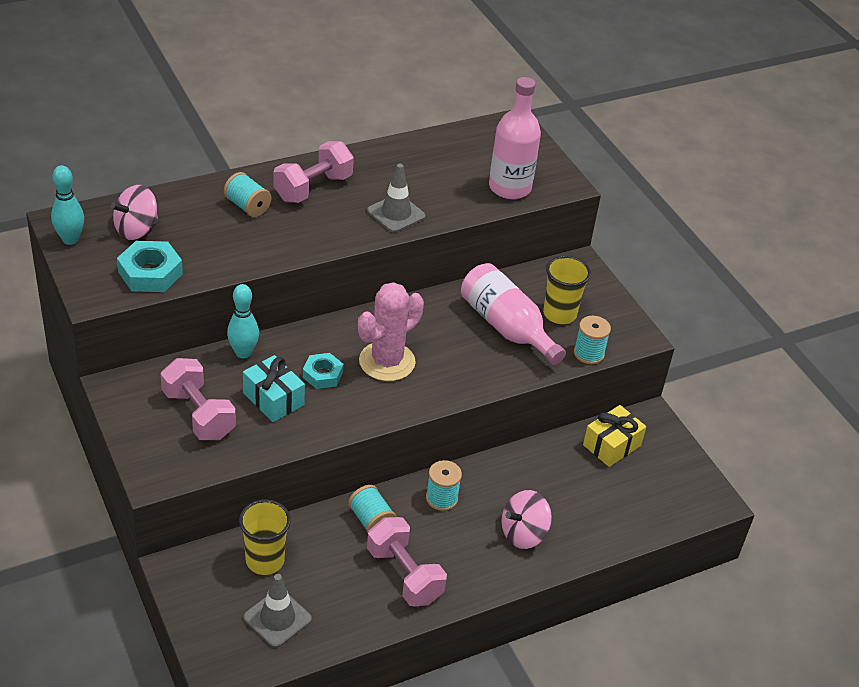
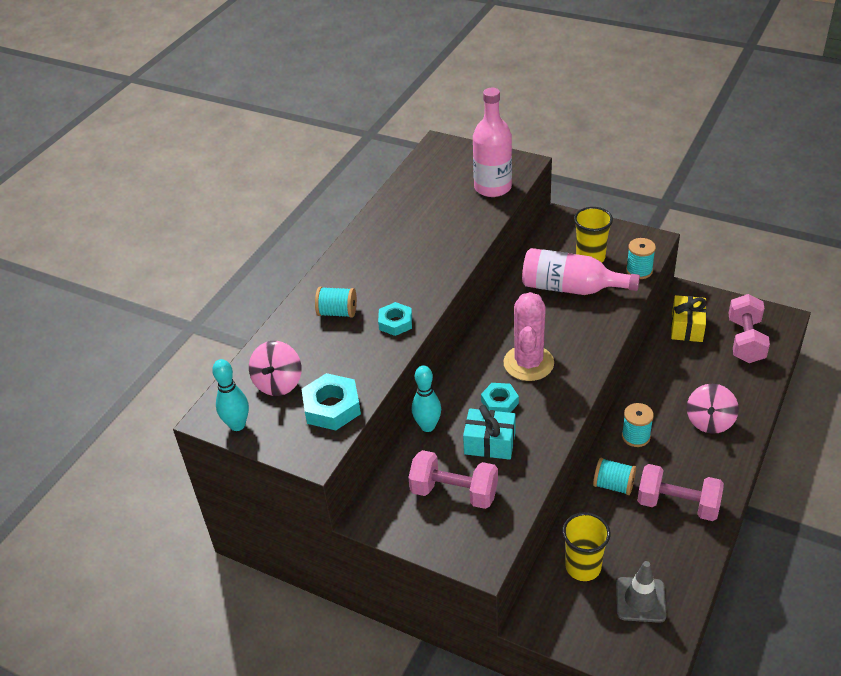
camera: 30 degrees left, 0 degrees up
pink dumbbell [274,141,354,203] -> pink dumbbell moved to [729,294,770,363]
grey traffic cone [367,164,426,233] -> none
none -> turquoise nut [378,302,412,336]

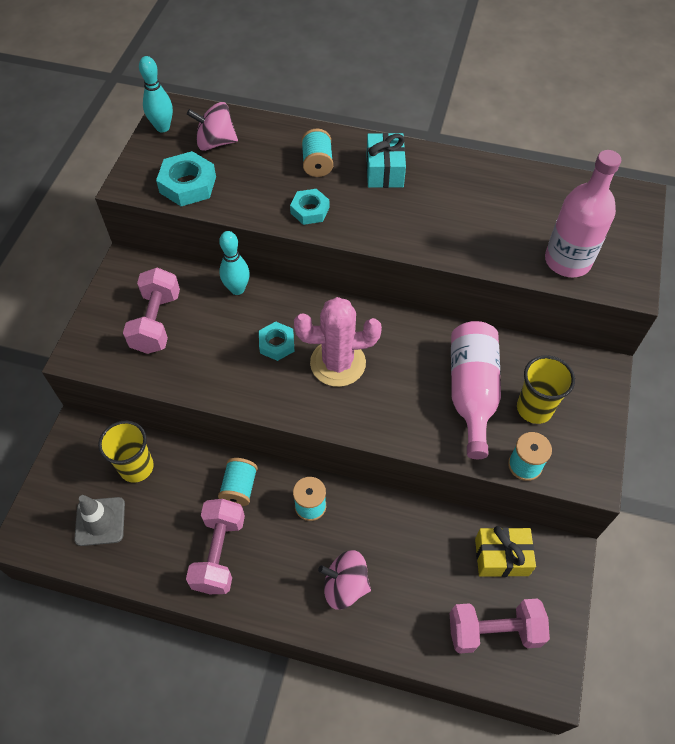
camera: 75 degrees right, 15 degrees up
turquoise gift [463,405,516,460] -> turquoise gift moved to [366,133,406,188]

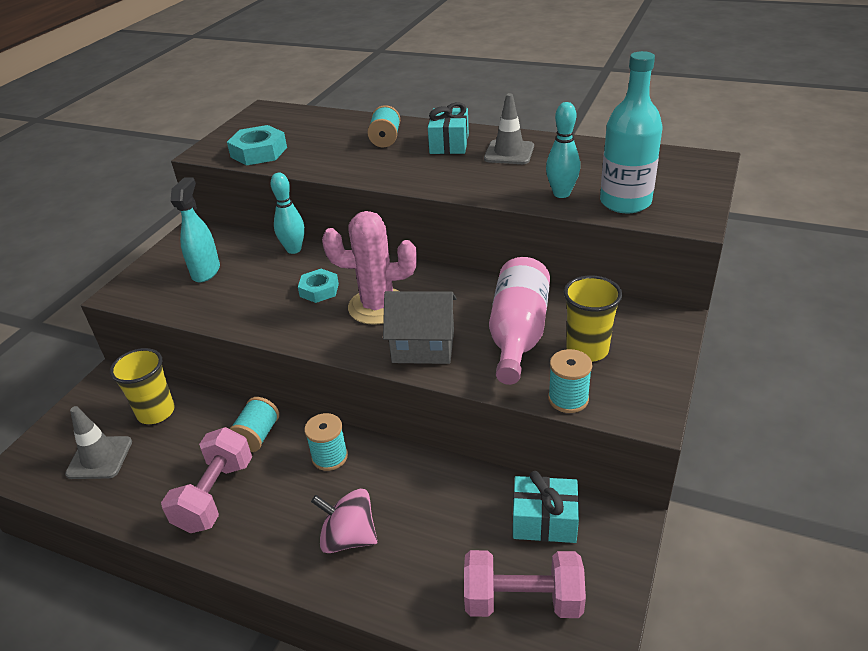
camera: 10 degrees right, 20 degrees down
pink dumbbell [123,268,180,354] -> turquoise spray bottle [171,177,220,282]
turquoise bowling pin [139,56,173,132] -> turquoise bowling pin moved to [546,102,580,198]
pink spinning top [187,102,238,151] -> none
turquoise nut [290,189,329,225] -> none
yellow gift [475,526,536,577] -> turquoise gift [513,471,579,543]
pink bottle [545,150,621,277] -> turquoise bottle [600,51,662,213]
none -> grey house [383,291,457,364]
none -> grey traffic cone [484,93,534,164]

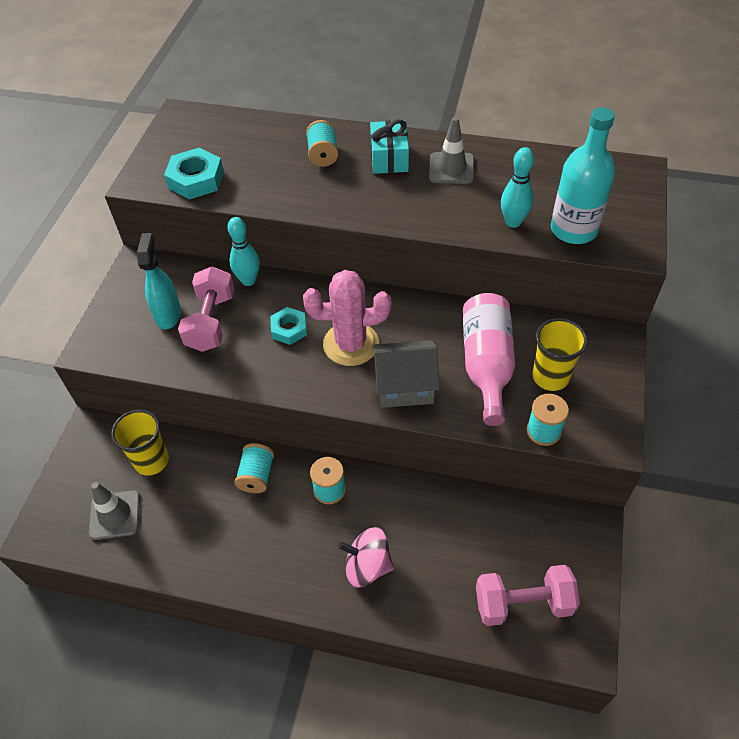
camera: 10 degrees left, 15 degrees up
pink dumbbell [161,427,252,533] -> pink dumbbell moved to [178,266,235,352]
turquoise gift [513,471,579,543] -> none

